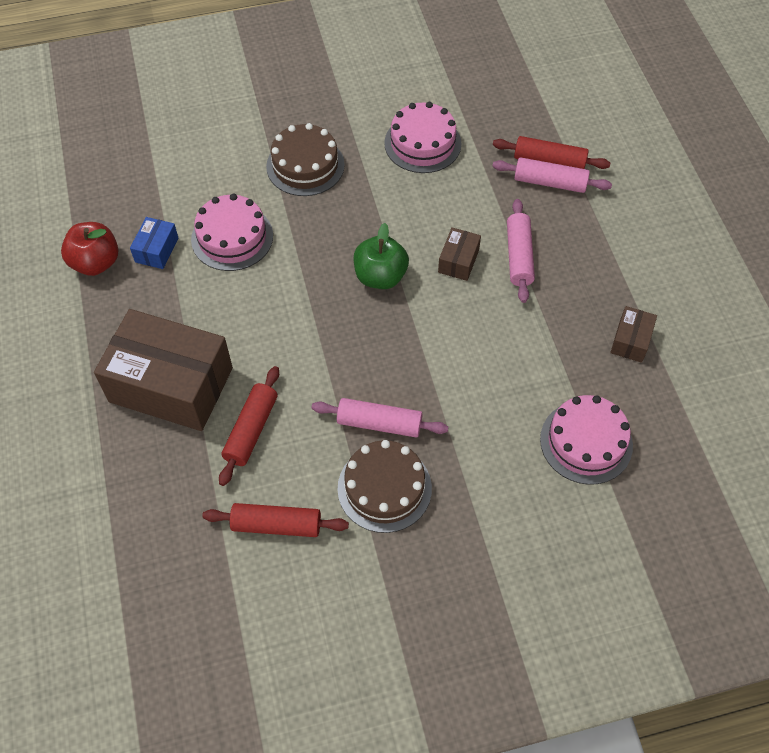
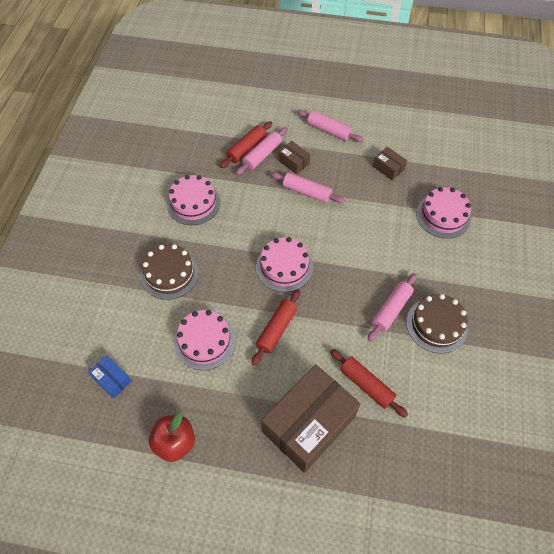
camera: 65 degrees left, 0 degrees up
blue box [130,217,178,269] -> blue box moved to [88,355,132,398]
red rolling pin [202,503,349,537] -> red rolling pin moved to [252,289,300,365]
green apple [354,223,409,289] -> pink cake [256,237,313,292]
brown box [438,227,481,281] -> brown box moved to [279,141,310,174]
none -> pink rolling pin [297,110,364,142]

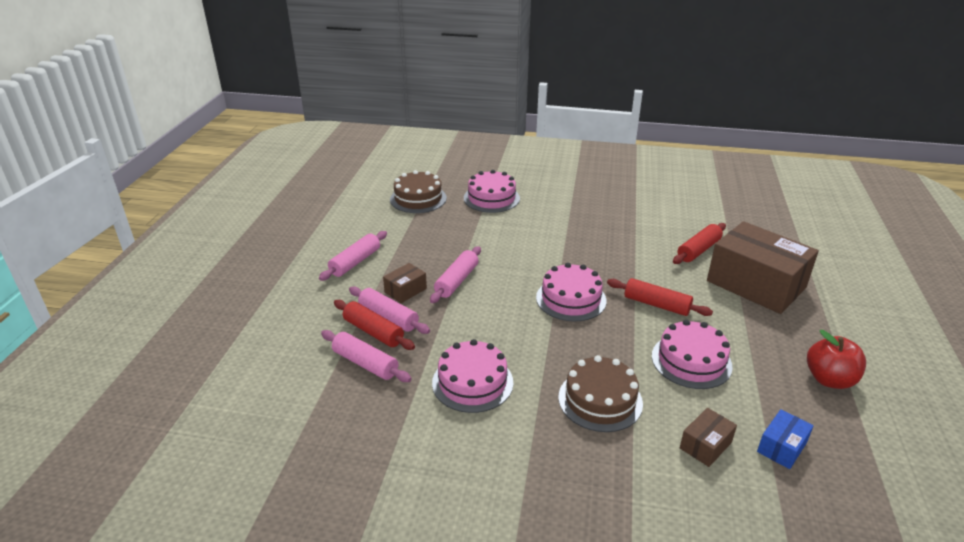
camera: 90 degrees left, 25 degrees down
pink rolling pin [368,273,417,342] -> pink rolling pin moved to [321,330,412,382]
brown box [373,147,407,180] -> brown box moved to [680,408,737,467]
brown cake [406,294,468,354] -> brown cake moved to [390,170,447,213]

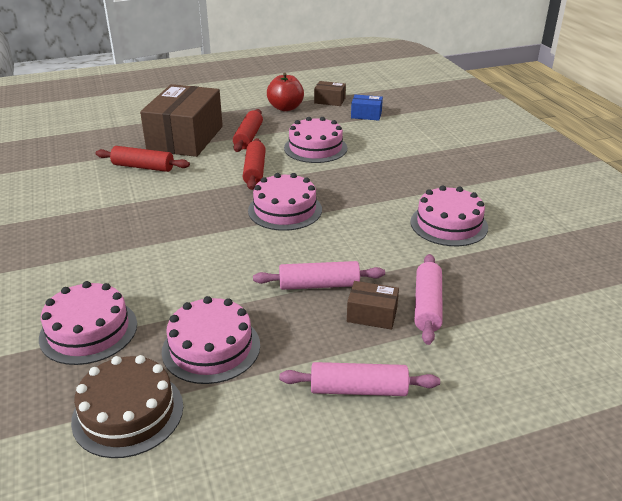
camera: 120 degrees left, 0 degrees up
pink rolling pin [321,330,412,382] -> none
red rolling pin [334,300,415,350] -> red rolling pin moved to [233,109,263,152]
brown cake [558,355,643,432] -> none
brown box [680,408,737,467] -> brown box moved to [314,81,346,106]
none -> pink cake [162,296,260,384]

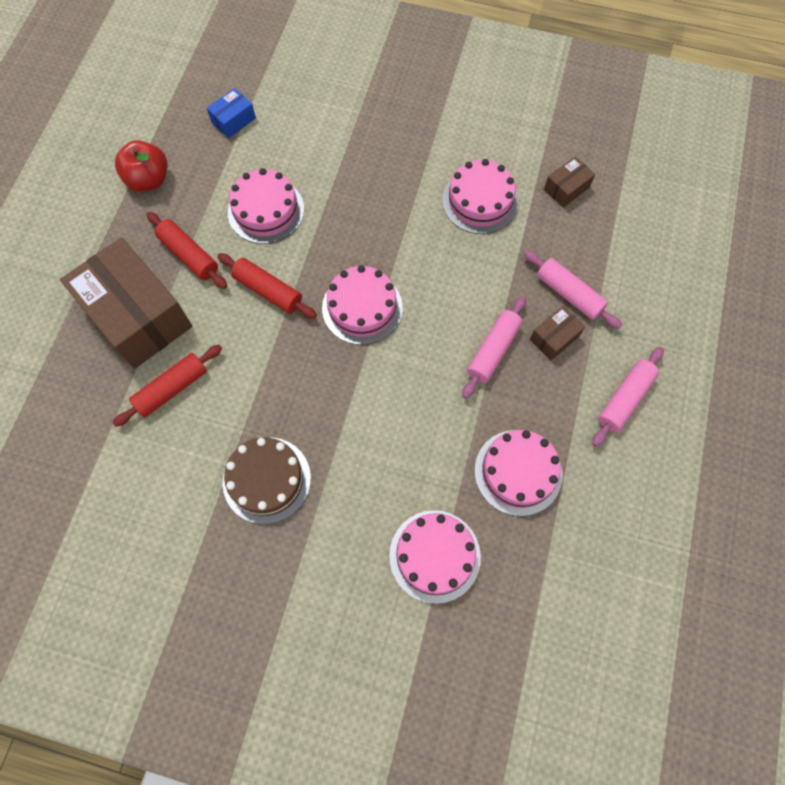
camera: 55 degrees left, 35 degrees up
brown cake [71,355,183,458] -> brown cake moved to [222,437,311,524]
brown box [314,81,346,106] -> brown box moved to [544,156,595,208]

